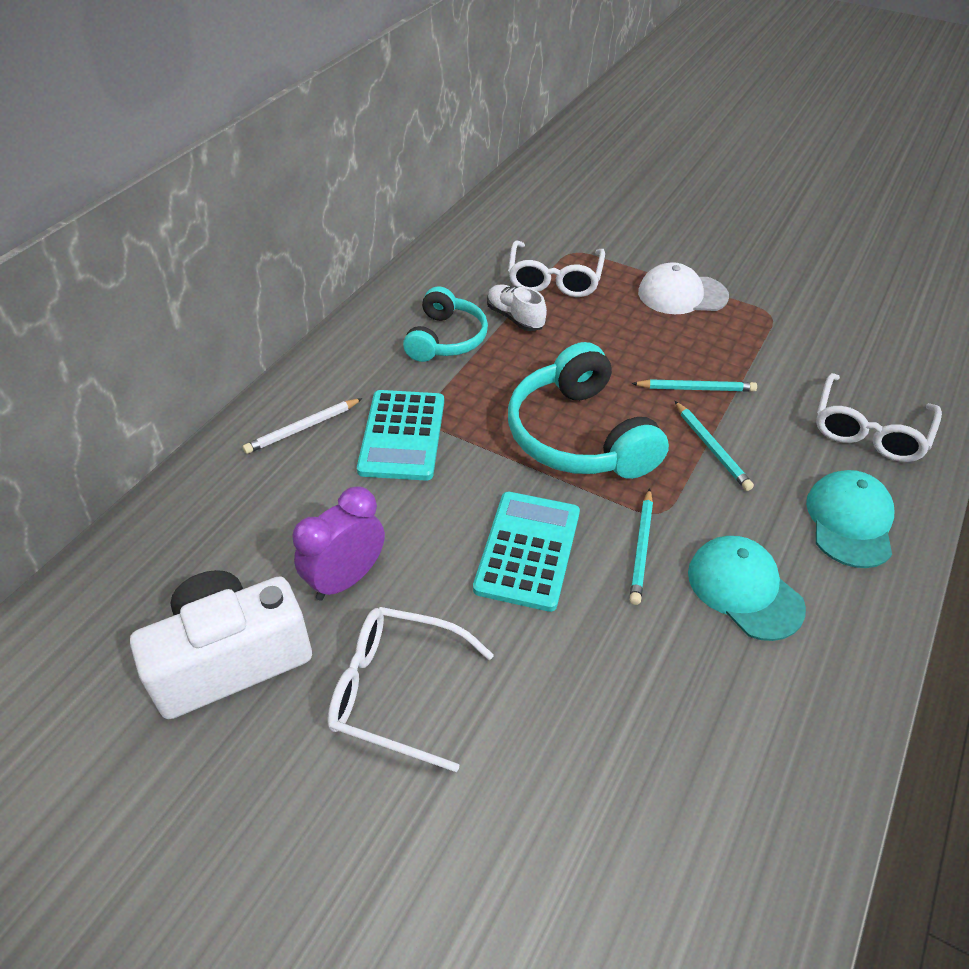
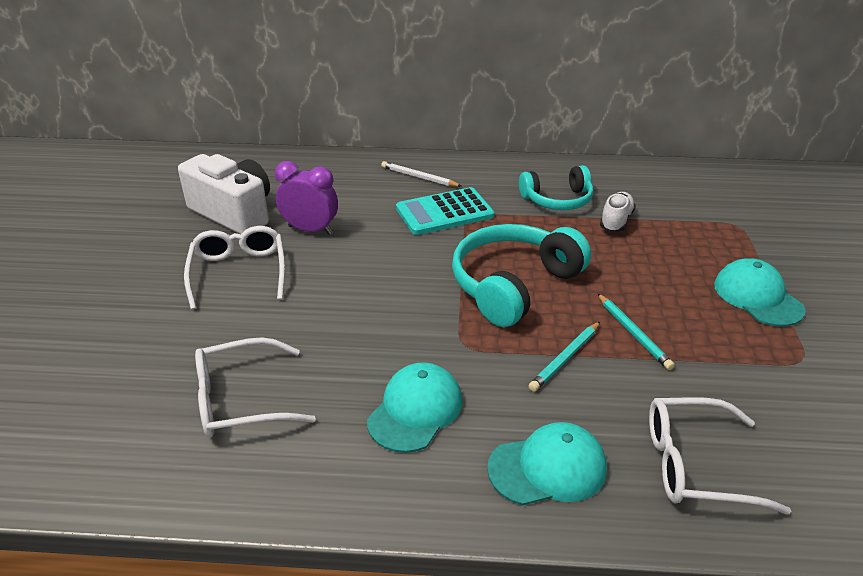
camera: 65 degrees right, 10 degrees down
turquoise calculator [473,492,580,612] -> none
white glasses [508,240,605,297] -> white glasses moved to [195,337,316,438]
turquoise pencil [629,488,653,605] -> none
white cap [638,262,729,314] -> turquoise cap [714,258,805,326]

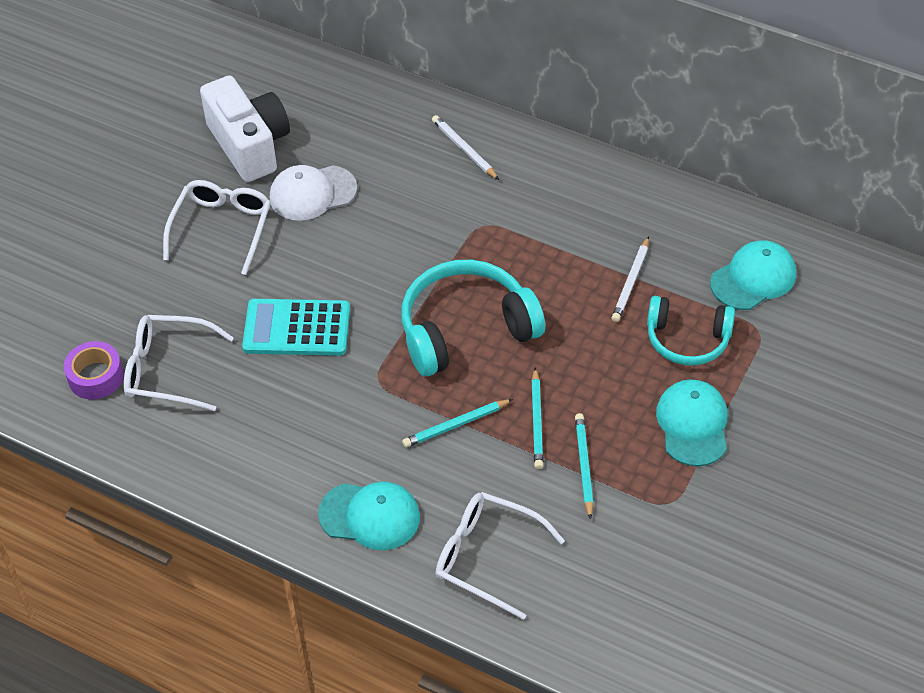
camera: 25 degrees right, 15 degrees up
purple clock [275,161,338,235] -> white cap [270,165,357,221]
turquoise cap [367,362,463,453] -> turquoise cap moved to [710,240,796,310]
turquoise calculator [396,187,494,235] -> turquoise calculator moved to [242,299,350,356]
turquoise headphones [519,165,593,210] -> turquoise headphones moved to [647,296,735,366]
white shoe [600,192,636,232] -> white pencil [611,236,649,322]
none -> purple tape [64,341,124,399]
none -> turquoise pencil [575,413,593,520]

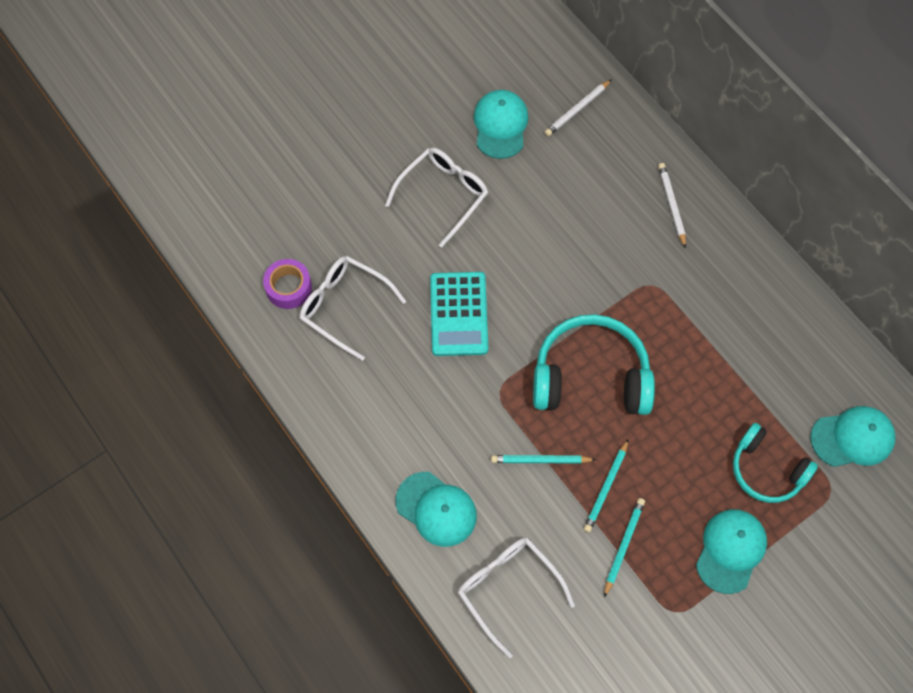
camera: 25 degrees right, 15 degrees up
white camera [200,76,290,182] -> turquoise cap [474,90,528,159]
turquoise calculator [242,299,350,356] -> turquoise calculator turned 120 degrees counterclockwise [430,272,488,356]
white cap [270,165,357,221] -> none
white pencil [611,236,649,322] -> white pencil moved to [545,79,612,136]

